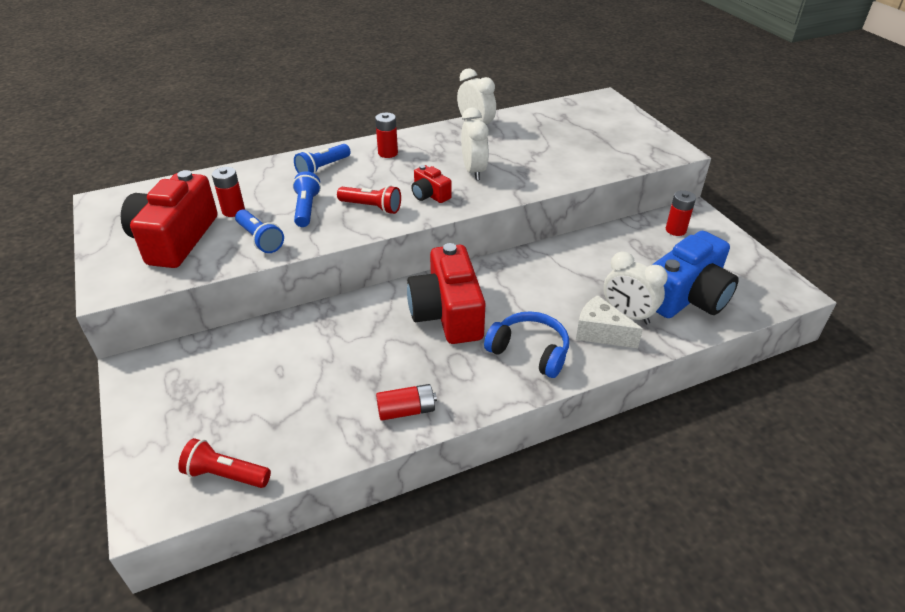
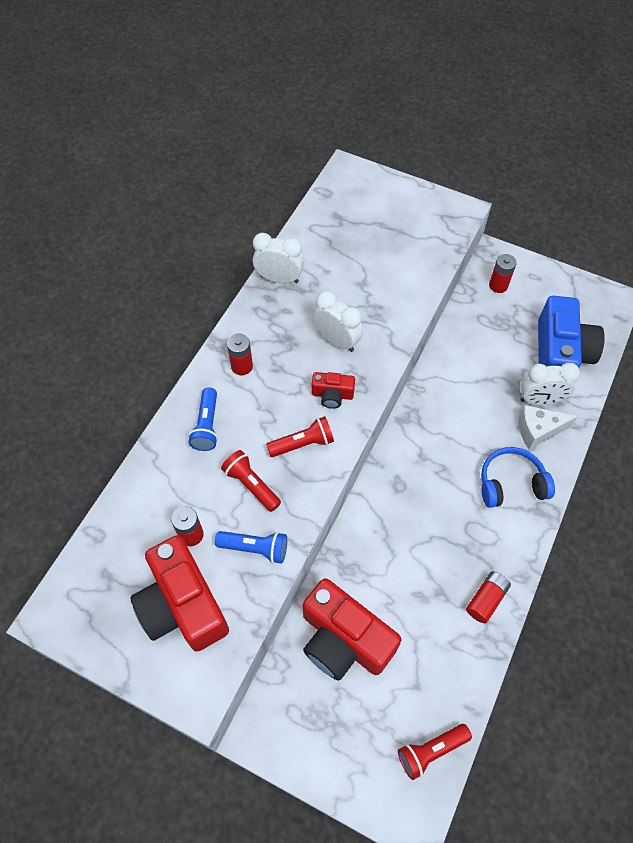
camera: 40 degrees left, 20 degrees up
blue flashlight [292,171,321,227] -> red flashlight [221,450,281,512]
red camera [407,243,486,344] -> red camera moved to [303,578,401,681]

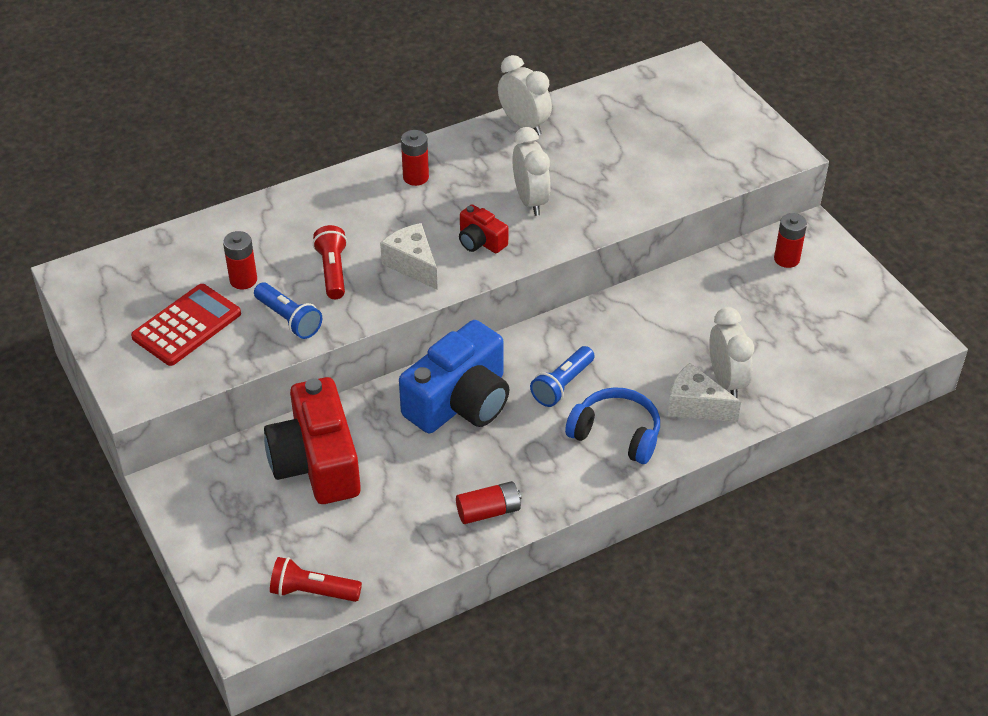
camera: 35 degrees right, 15 degrees down
red camera [130,535,229,651] -> red calculator [131,284,241,366]
blue flashlight [188,387,218,451] -> blue flashlight moved to [530,346,595,407]
red flashlight [266,416,334,457] -> white cheese [380,223,438,290]
white clock [520,362,580,405] -> white clock turned 135 degrees counterclockwise [709,307,754,398]
blue camera [538,295,605,367] -> blue camera moved to [399,320,509,433]

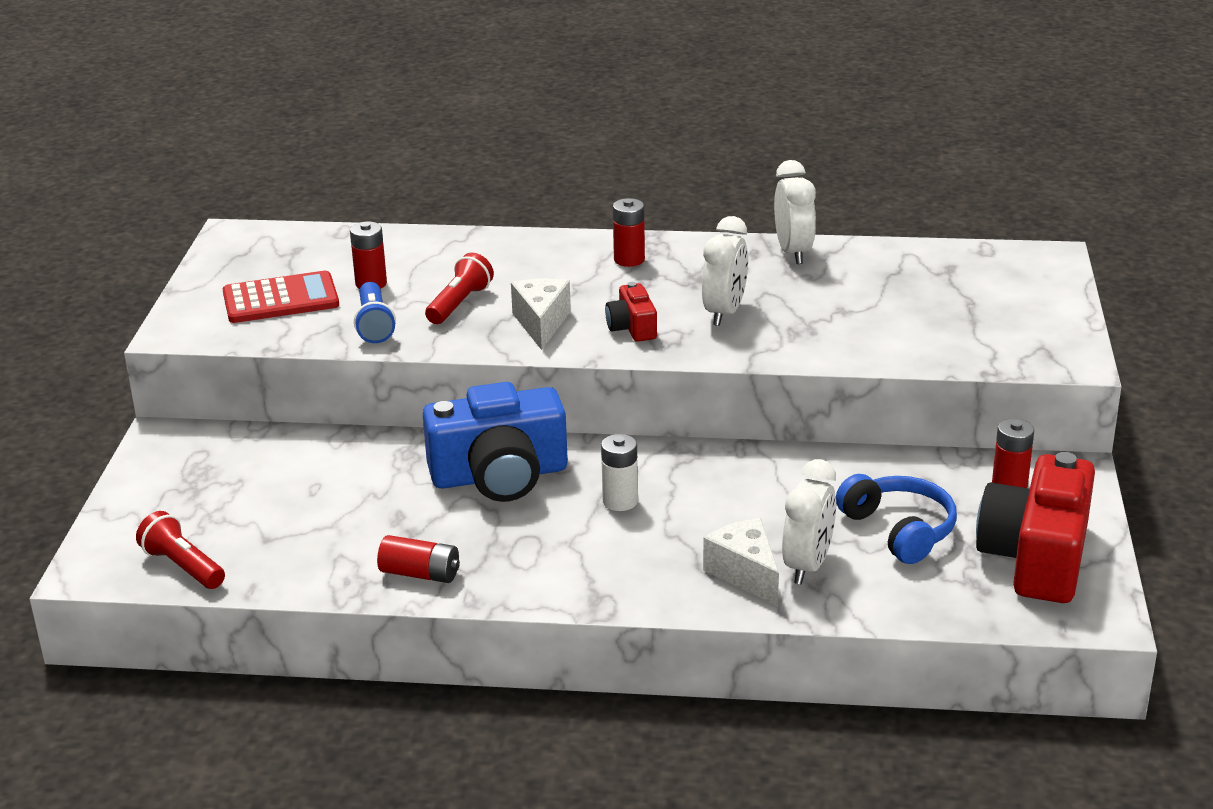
camera: 35 degrees right, 15 degrees down
red camera [264,377,361,504] -> red camera moved to [976,452,1095,603]
blue flashlight [530,346,595,407] -> white battery [601,434,638,511]
blue headphones [565,387,660,464] -> blue headphones moved to [836,474,957,564]

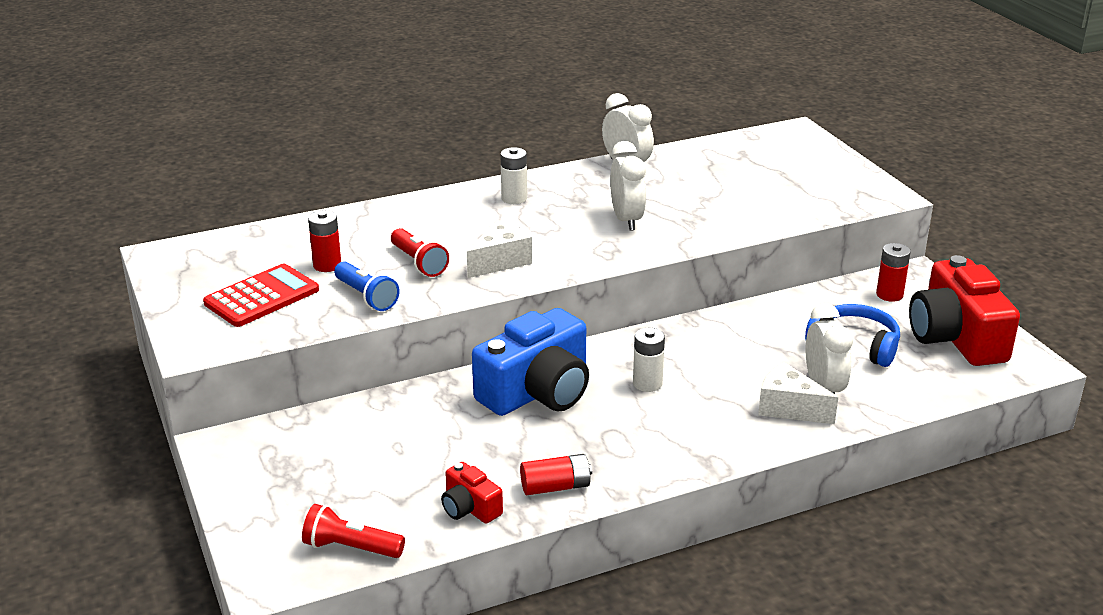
camera: 30 degrees left, 0 degrees up
red flashlight [425,253,494,324] -> red flashlight turned 150 degrees clockwise [391,228,449,277]
white cheese [511,278,571,350] -> white cheese turned 75 degrees clockwise [467,220,532,278]
red camera [605,282,657,342] -> red camera moved to [441,462,503,524]
red battery [613,198,645,267] -> white battery [500,147,527,204]

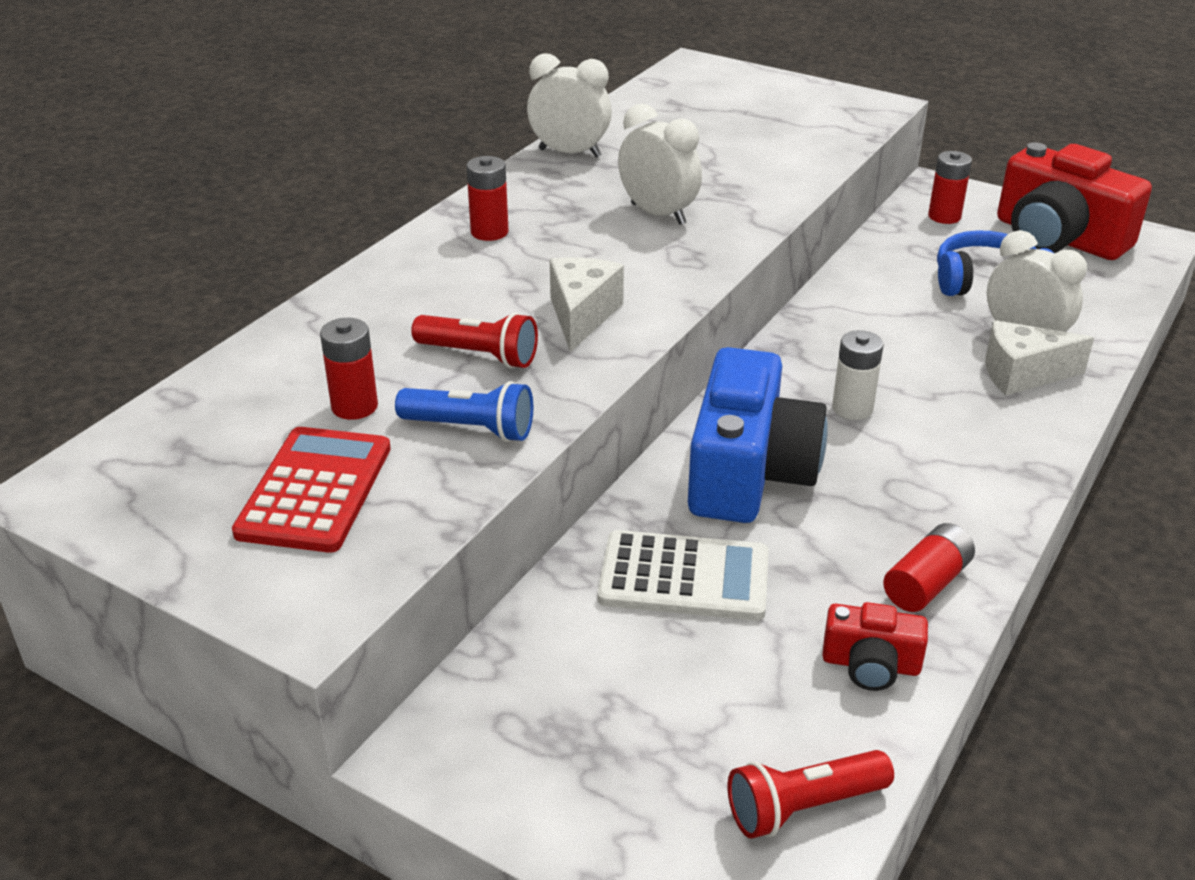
camera: 35 degrees left, 5 degrees up
white battery [500,147,527,204] -> red battery [466,156,509,241]
none -> white calculator [598,530,769,621]

